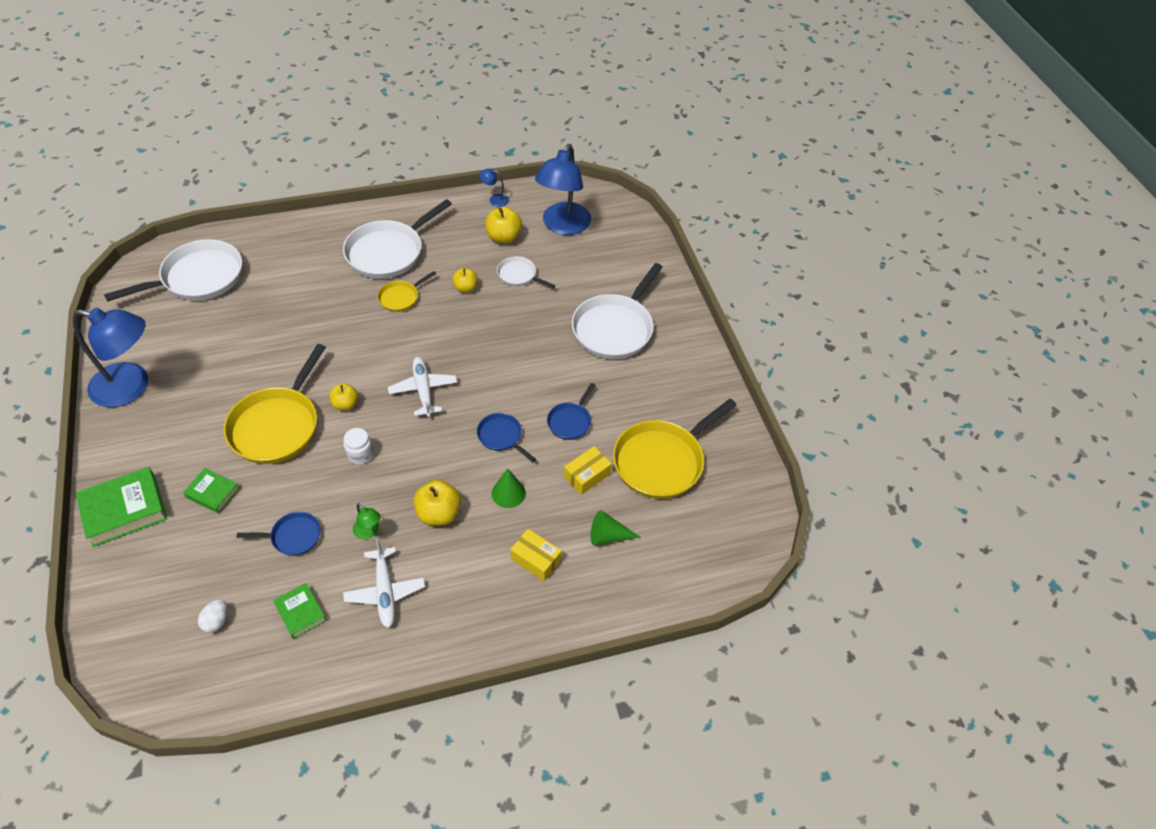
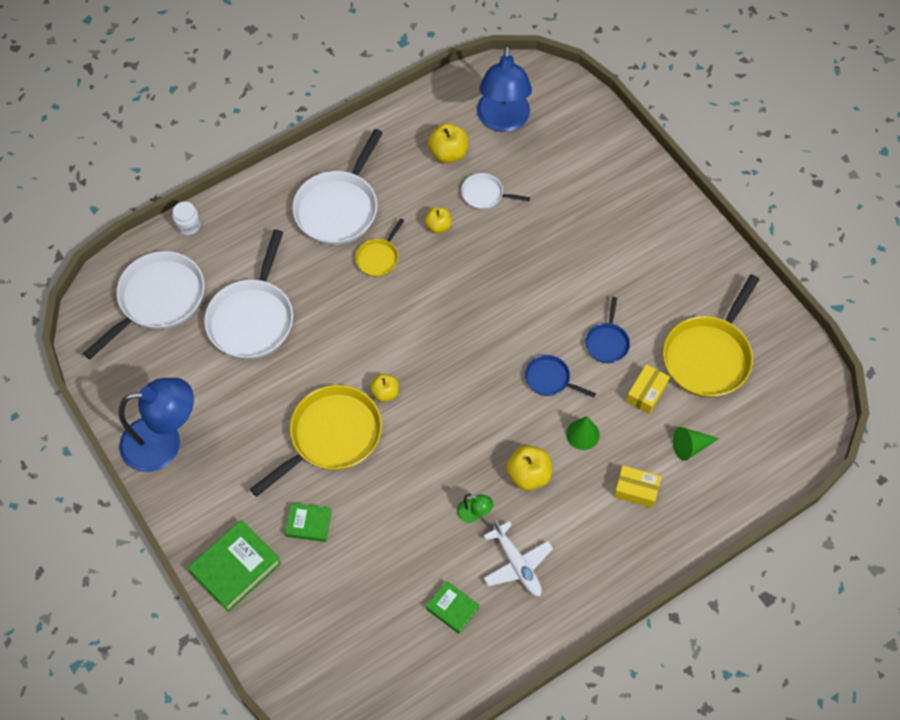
camera: 15 degrees left, 10 degrees up
white egg [198,600,228,633] -> none
yellow pan [224,344,326,464] -> yellow pan turned 135 degrees counterclockwise [250,385,382,497]
blue pan [237,512,321,556] -> none
white jar [343,428,374,465] -> white jar moved to [172,202,201,235]
white plane [388,357,457,417] -> none
blue lamp [479,168,509,207] -> none
white pan [572,263,663,359] -> white pan moved to [204,230,293,359]

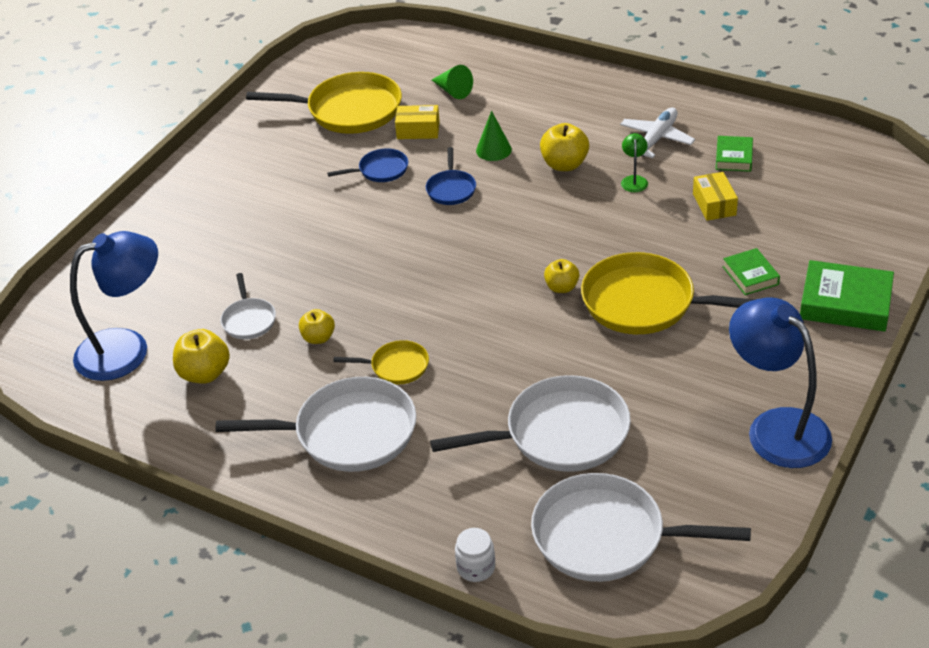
camera: 115 degrees left, 20 degrees down
yellow box [614,466,662,508] -> yellow box moved to [693,172,738,221]

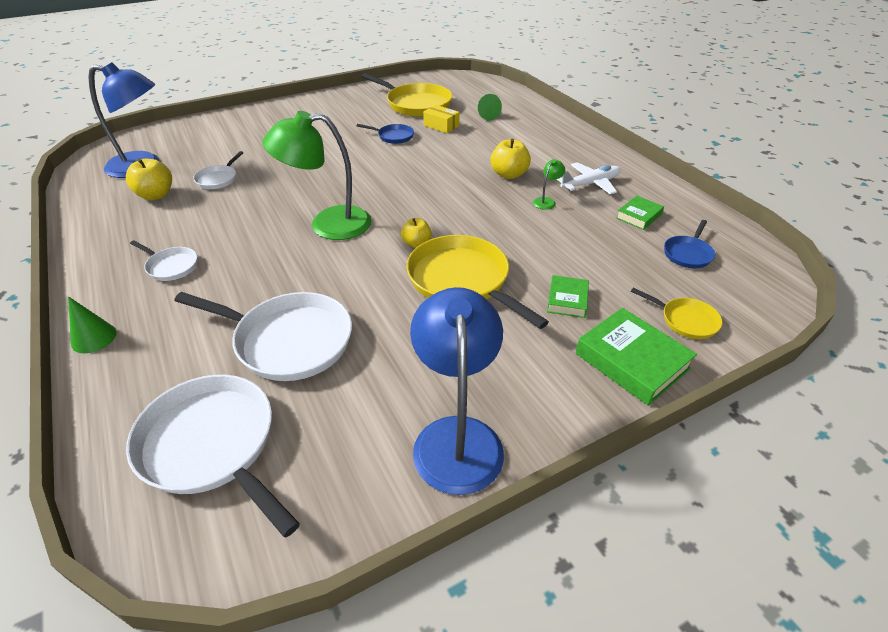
camera: 30 degrees right, 0 degrees up
white pan [216,377,416,472] -> white pan [130,240,197,281], size x0.50
yellow apple [299,309,335,344] -> none
yellow pan [333,340,429,384] -> yellow pan moved to [631,288,722,339]
blue pan [426,147,476,205] -> blue pan moved to [664,220,715,268]
white jar [455,528,495,582] -> none
green cone [476,111,512,161] -> green cone moved to [68,296,117,353]
yellow box [693,172,738,221] -> none
none -> green lamp [263,111,372,240]

